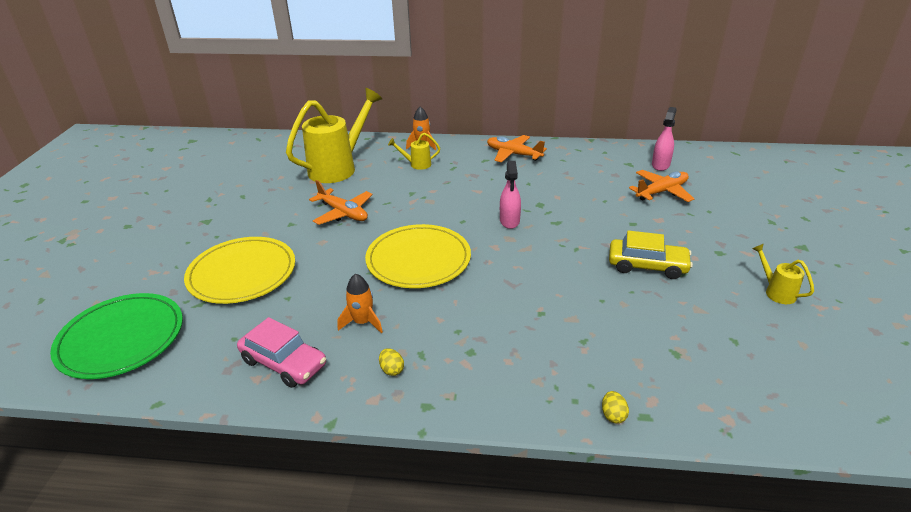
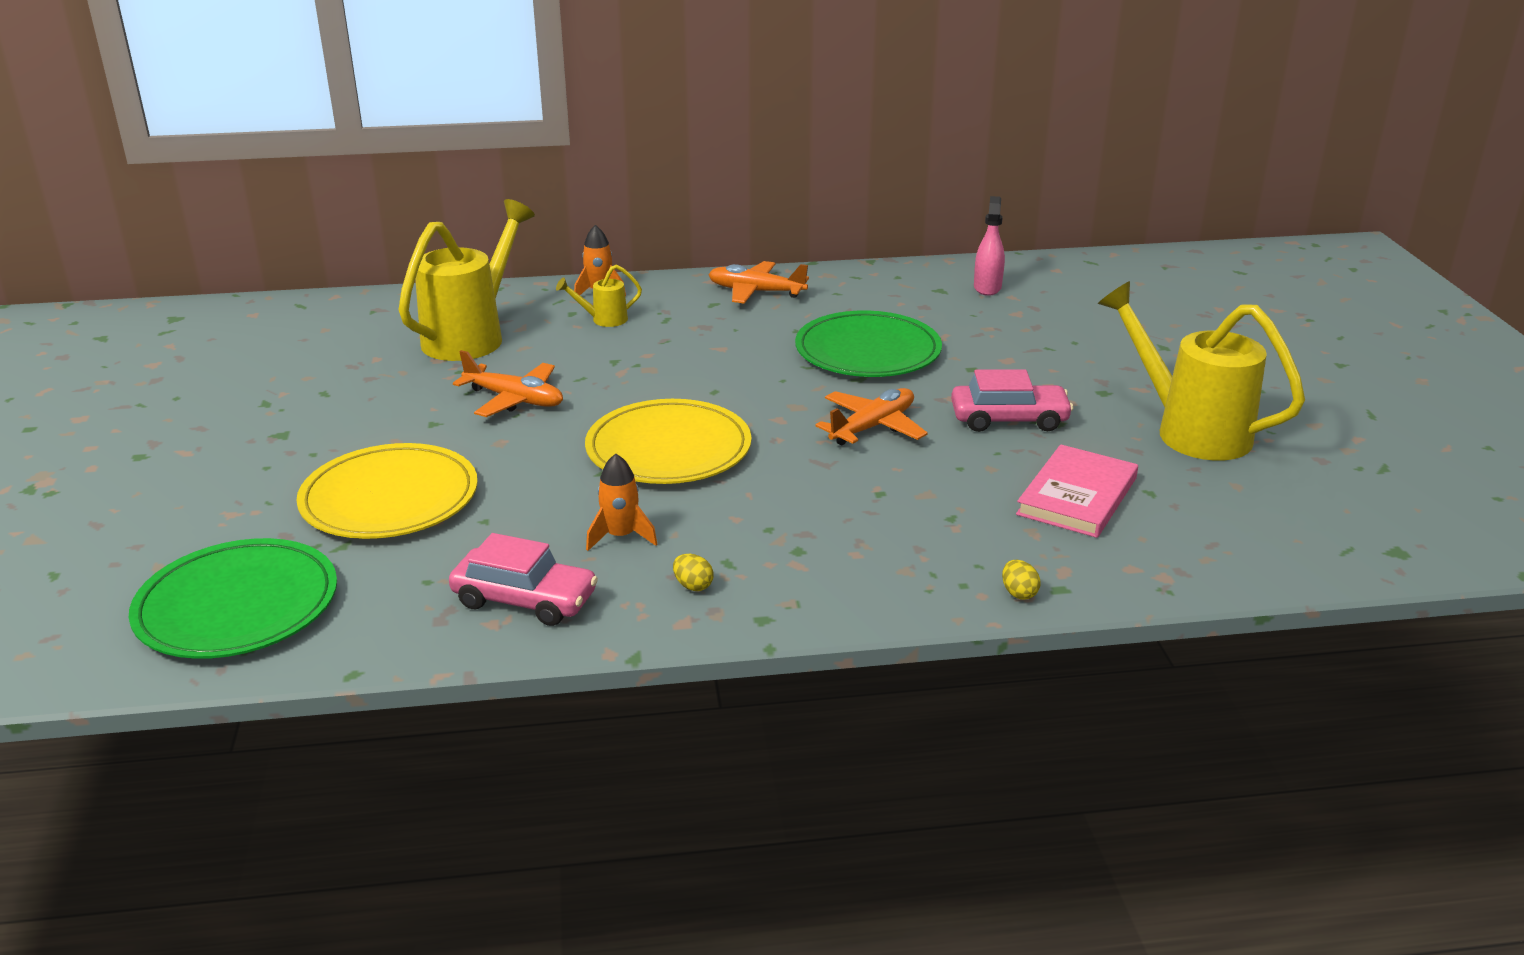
camera: 15 degrees left, 5 degrees down
pink spray bottle [500,161,521,229] -> none
yellow car [609,231,693,279] -> pink car [951,369,1073,432]
orange plane [629,170,694,202] -> orange plane moved to [816,388,928,445]
yellow watering can [752,243,814,304] -> yellow watering can [1098,281,1305,461], size x2.25
none -> green plate [795,311,942,377]
none -> pink book [1016,444,1138,538]

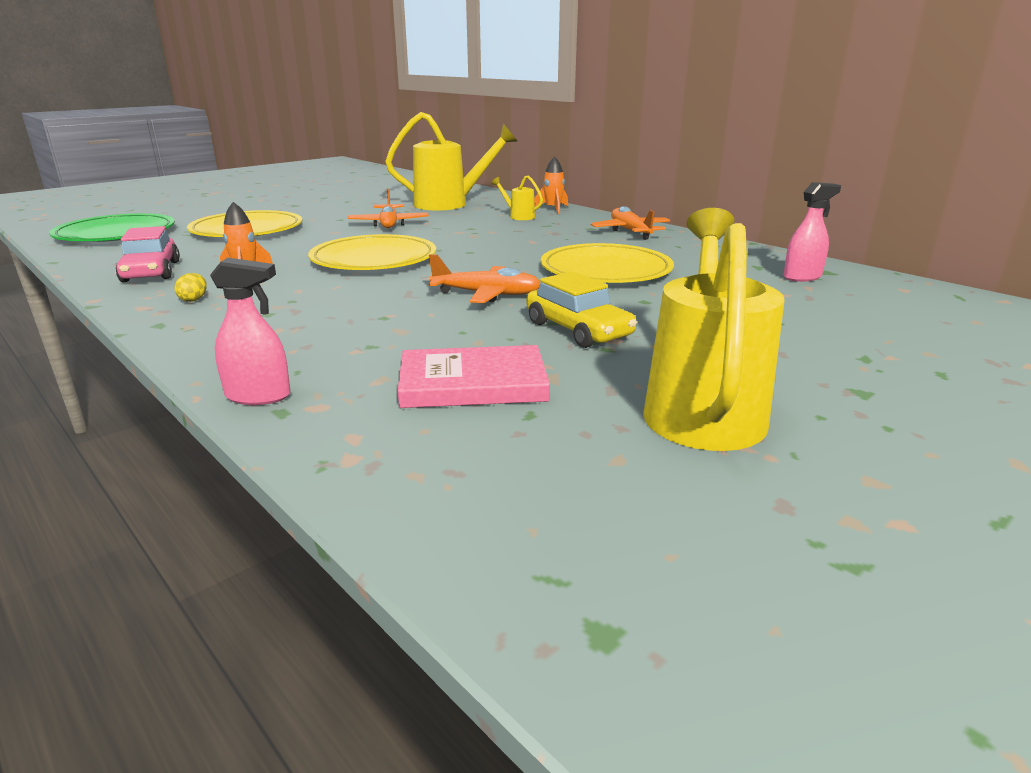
camera: 55 degrees right, 5 degrees down
green plate [795,311,942,377] -> yellow plate [541,243,674,283]
pink car [951,369,1073,432] -> yellow car [527,271,637,348]
yellow egg [1002,560,1040,600] -> pink spray bottle [210,258,291,405]

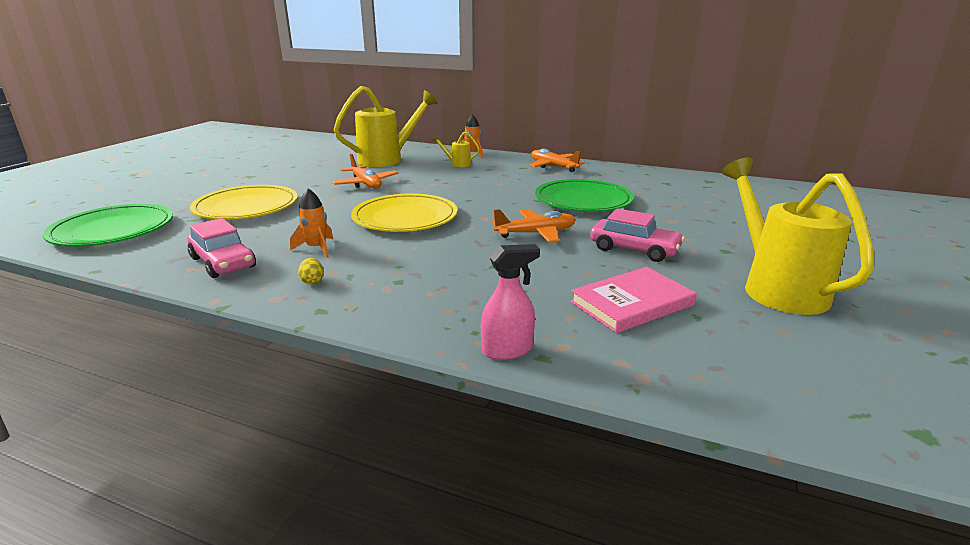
camera: 25 degrees left, 0 degrees up
yellow car [527,271,637,348] -> pink car [590,208,685,262]
yellow plate [541,243,674,283] -> green plate [535,179,634,212]
pink spray bottle [783,182,841,282] -> none

